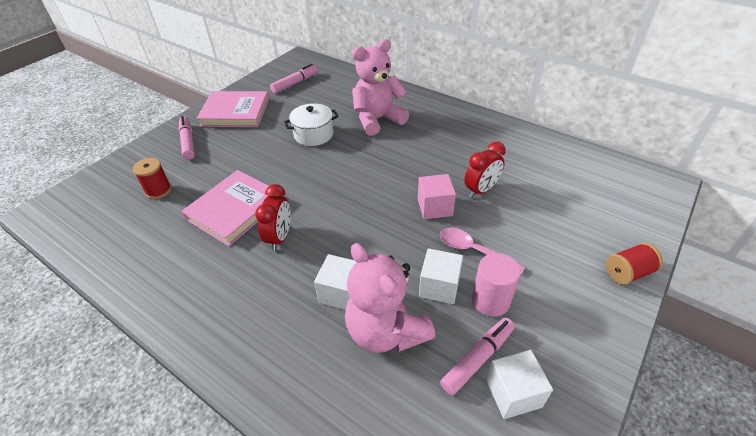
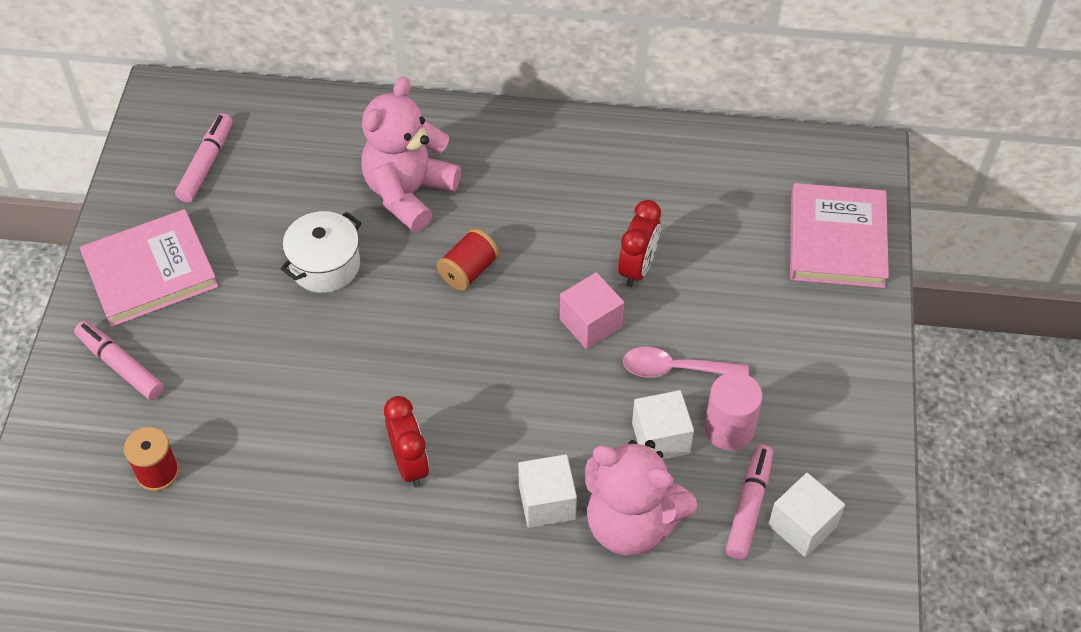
camera: 30 degrees left, 10 degrees up
pink book [181,170,269,246] -> pink book moved to [790,183,889,288]
red spool [606,243,663,285] -> red spool moved to [437,228,499,291]

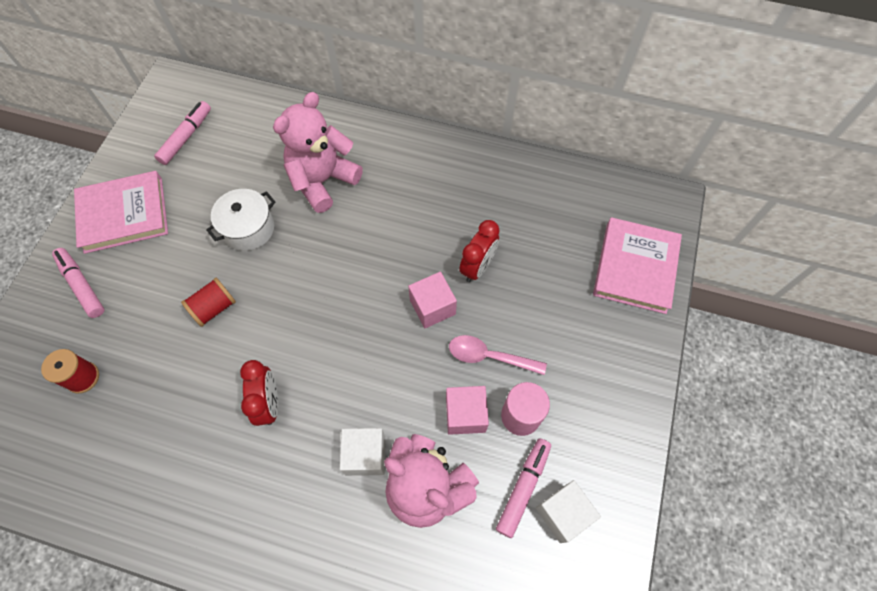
camera: 10 degrees right, 10 degrees up
red spool [437,228,499,291] -> red spool moved to [181,278,236,327]
white cube [632,390,694,459] -> pink cube [446,386,489,435]

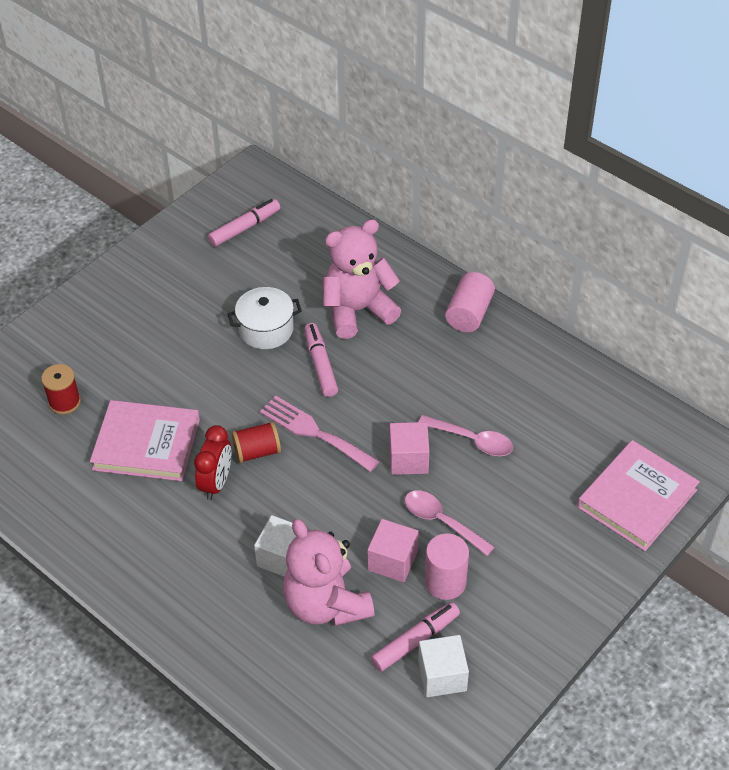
camera: 25 degrees right, 15 degrees down
pink marker [52,248,104,318] -> pink marker moved to [304,323,338,397]
pink book [74,171,168,254] -> pink book moved to [90,400,200,481]
red spool [181,278,236,327] -> red spool moved to [231,421,281,463]
red clock [459,220,500,282] -> pink spoon [418,415,513,456]
none -> pink fork [260,396,380,472]
none -> pink cylinder [445,272,495,332]

